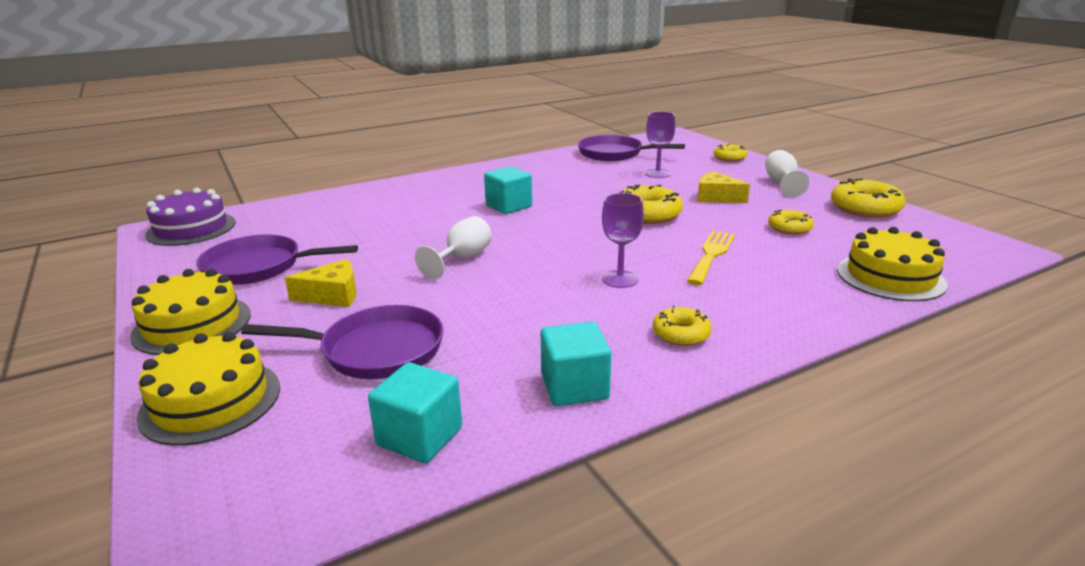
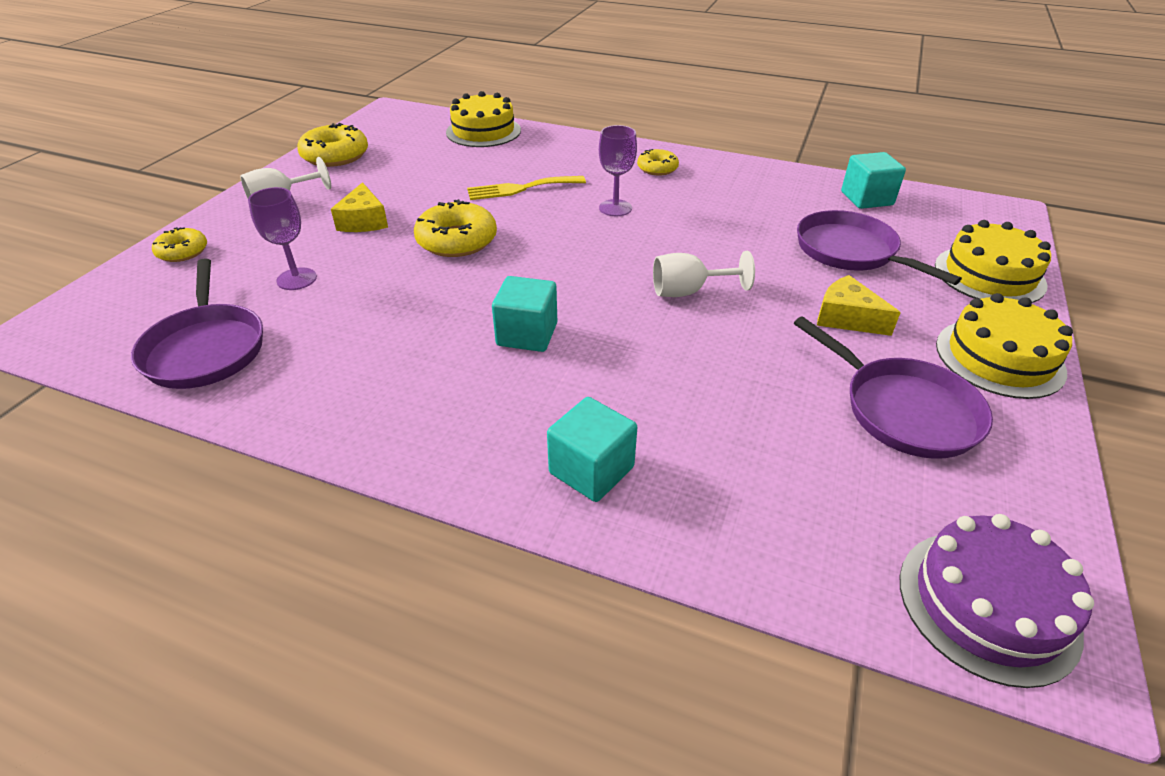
camera: 130 degrees left, 15 degrees up
turquoise cube [541,322,611,406] -> turquoise cube moved to [547,397,637,502]
yellow donut [768,210,814,235] -> none

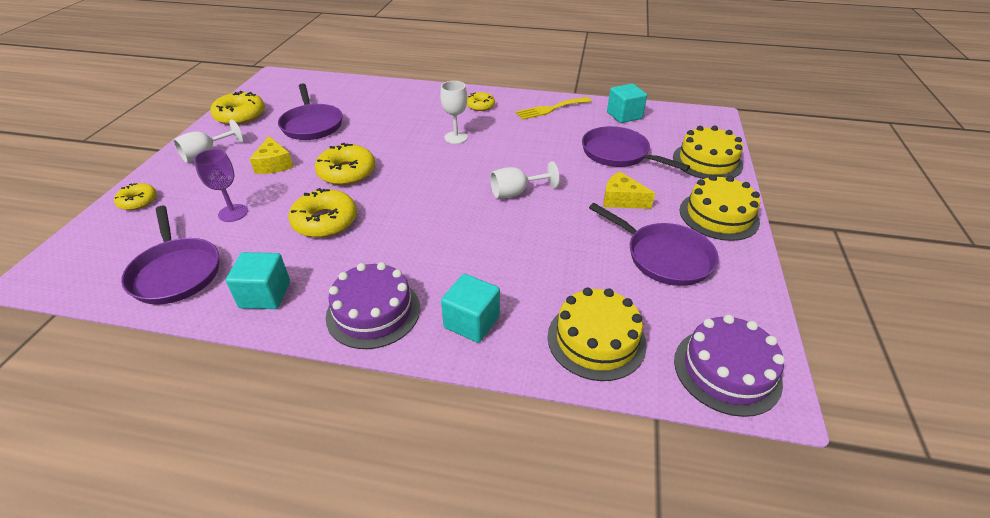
camera: 10 degrees left, 0 degrees up
yellow cake [446,91,521,147] -> yellow cake moved to [547,288,647,381]
yellow fork [467,176,586,200] -> yellow fork moved to [516,97,591,120]
turquoise cube [492,276,557,352] -> turquoise cube moved to [226,252,290,309]
purple goblet [599,125,637,216] -> white goblet [440,81,468,144]
none -> purple pan [278,83,343,140]
none -> yellow donut [288,188,357,238]
none -> purple cake [326,262,420,349]

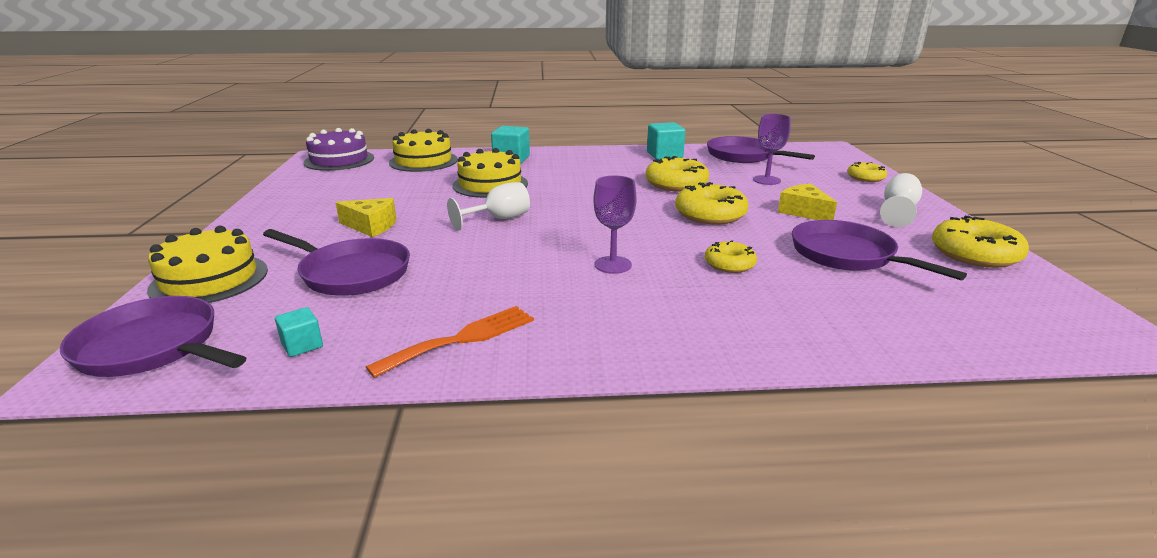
camera: 165 degrees right, 15 degrees down
purple cake [326,262,420,349] -> none
white goblet [440,81,468,144] -> purple goblet [593,176,637,274]
yellow donut [467,92,495,111] -> yellow donut moved to [705,240,757,273]
yellow fork [516,97,591,120] -> orange fork [366,306,534,378]
purple pan [589,203,719,286] -> purple pan moved to [60,296,246,377]
turquoise cube [607,84,647,123] -> turquoise cube [275,307,323,357], size x0.57
yellow cake [679,175,760,241] -> yellow cake moved to [452,148,528,198]

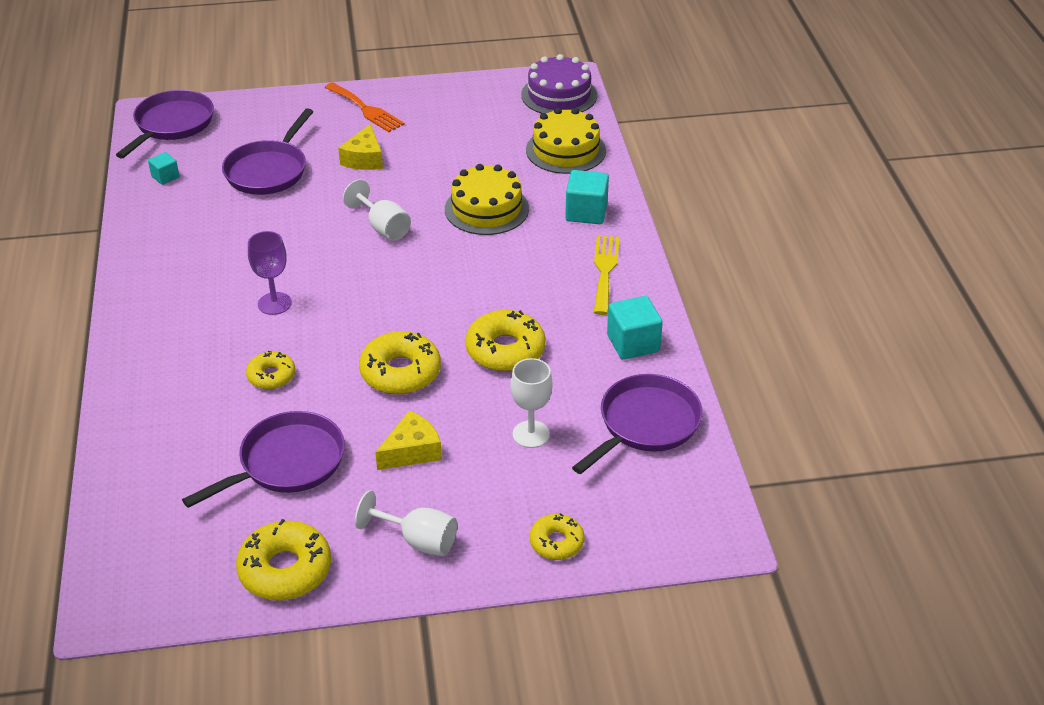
camera: 85 degrees right, 15 degrees up
yellow cake [147,226,268,303] -> none
orange fork [366,306,534,378] -> orange fork moved to [325,82,405,132]
purple goblet [753,114,791,185] -> white goblet [510,358,553,448]
none -> yellow fork [594,235,620,315]

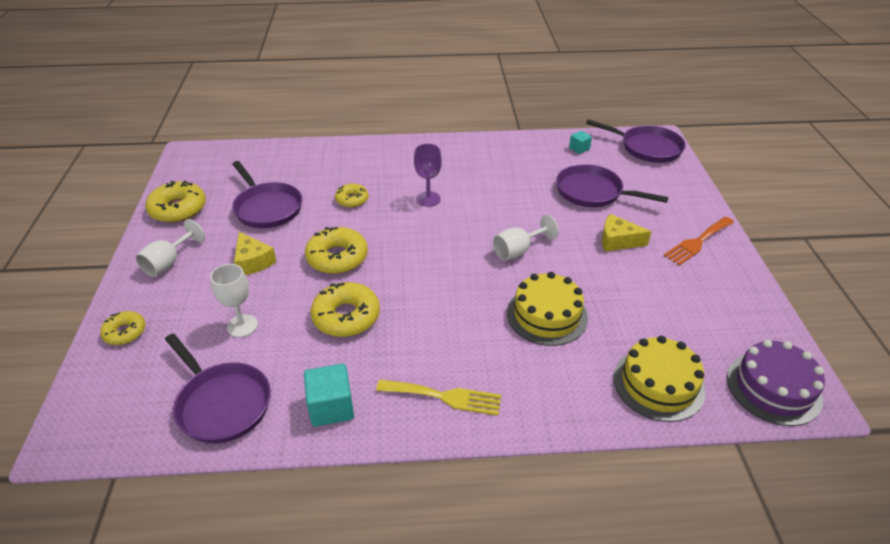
camera: 95 degrees right, 0 degrees up
turquoise cube [565,170,609,224] -> none

